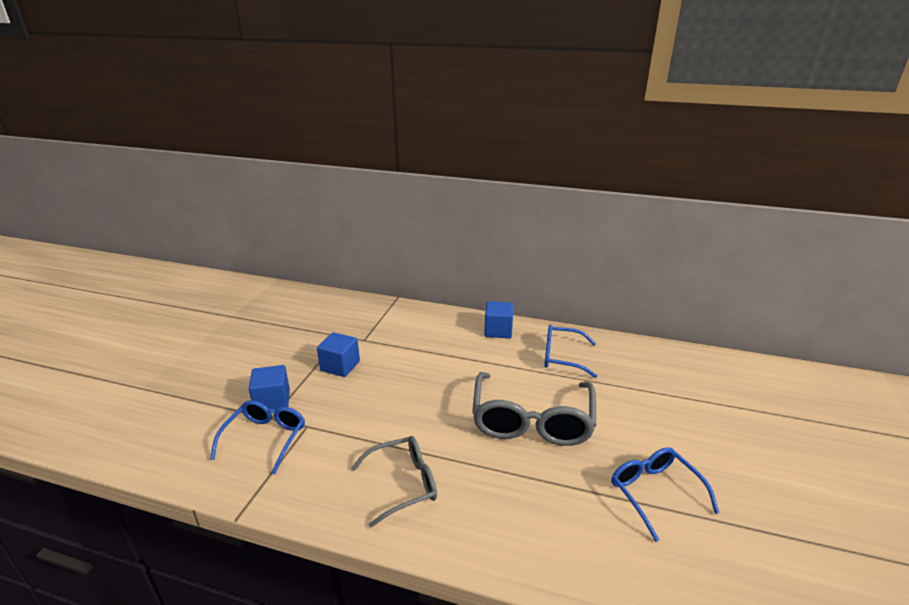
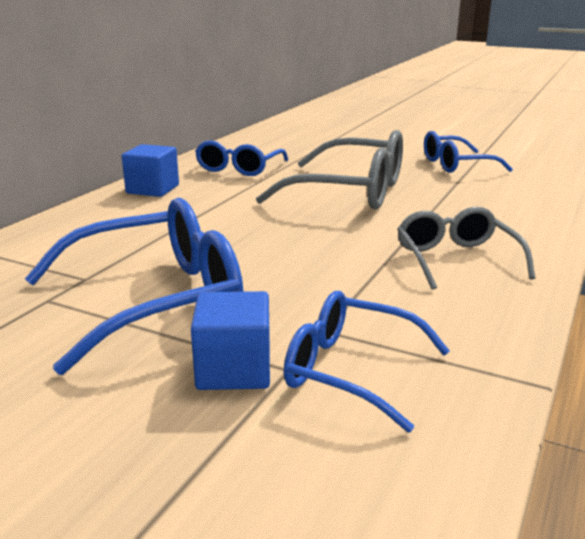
camera: 80 degrees left, 5 degrees down
blue cube [317,332,360,377] -> blue glasses [25,198,244,375]

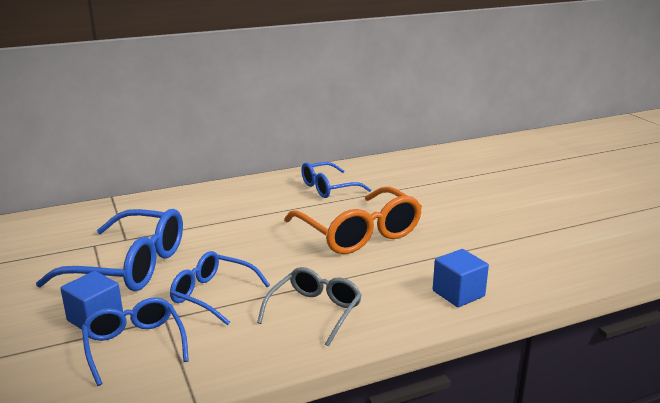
camera: 40 degrees right, 0 degrees up
blue cube [122,144,179,197] -> blue cube moved to [433,249,489,307]
grey glasses [256,130,403,210] -> orange glasses [284,187,422,254]
blue glasses [424,131,513,173] -> blue glasses moved to [170,251,270,325]

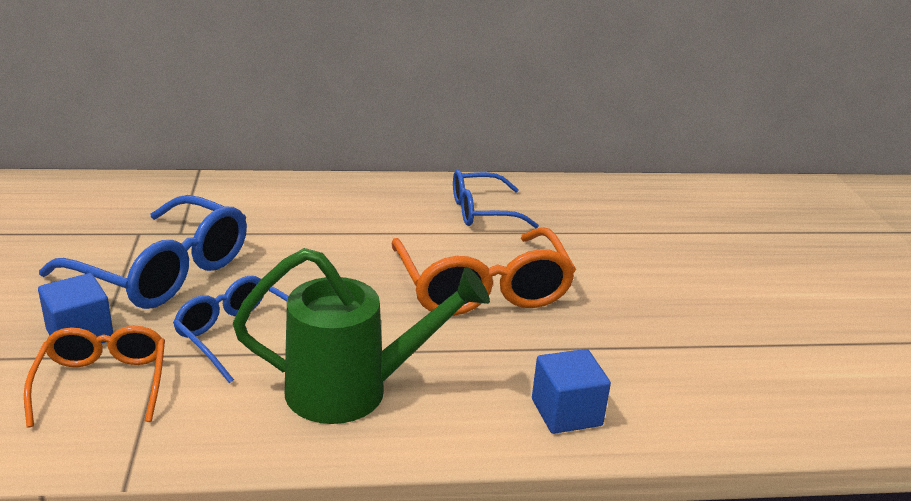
camera: 15 degrees right, 5 degrees up
blue glasses [82,297,189,386] -> orange glasses [24,326,165,427]
grey glasses [257,267,362,347] -> green watering can [233,248,490,424]

